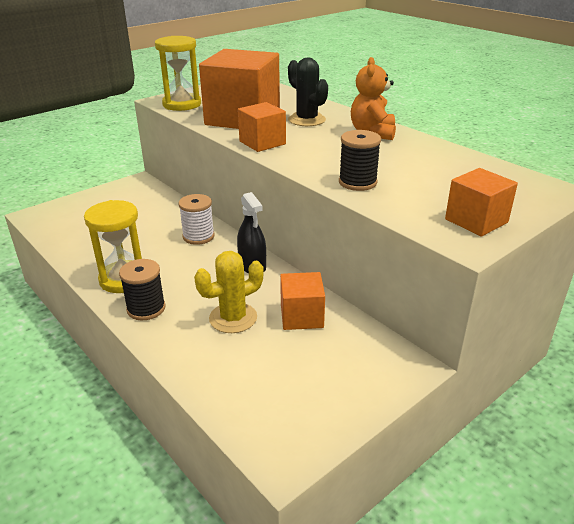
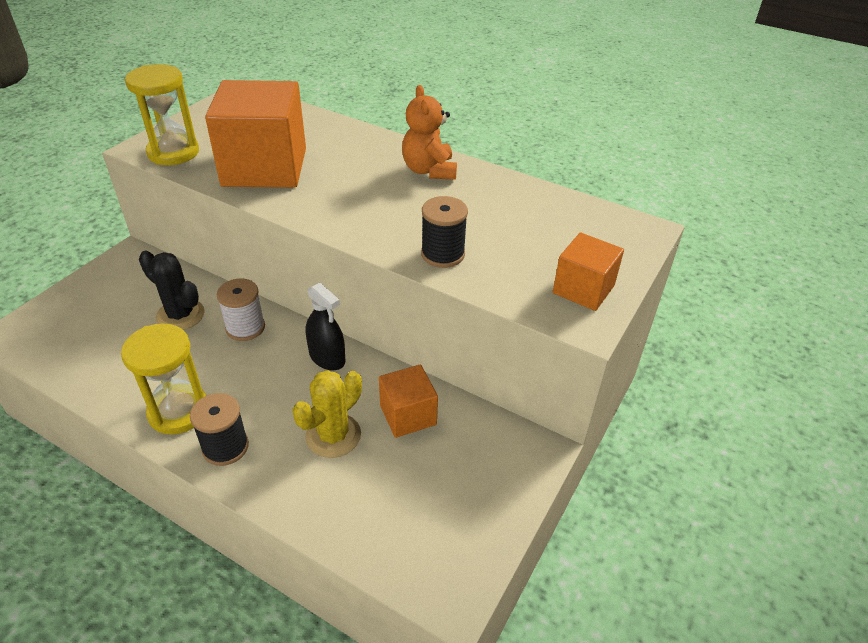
camera: 20 degrees left, 10 degrees up
orange cube [238,102,286,152] -> none
black cactus [288,57,328,126] -> black cactus moved to [139,250,205,330]

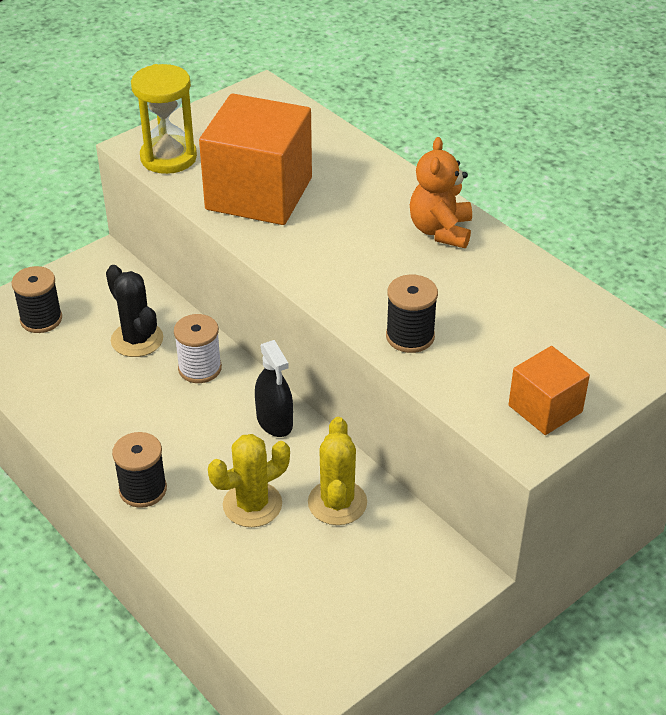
camera: 20 degrees right, 0 degrees up
yellow hourglass [121,324,206,435] -> none
orange cube [379,364,438,438] -> yellow cactus [308,417,367,525]
none -> black spool [12,266,62,333]

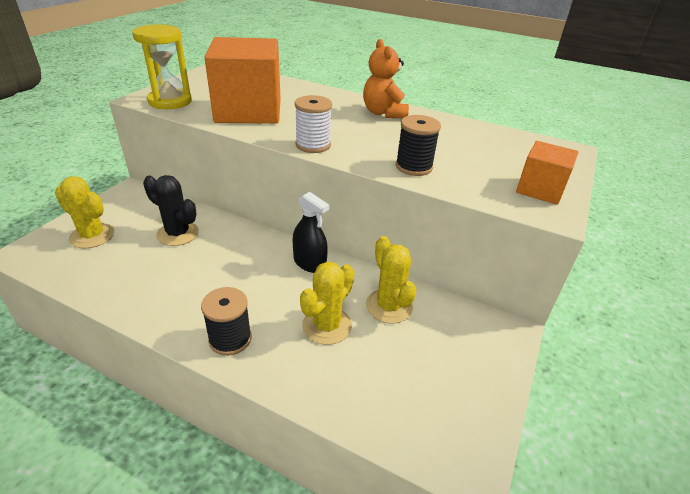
camera: 25 degrees left, 5 degrees down
black spool [12,266,62,333] -> yellow cactus [55,176,114,249]
white spool [174,314,222,383] -> white spool moved to [295,95,332,153]

